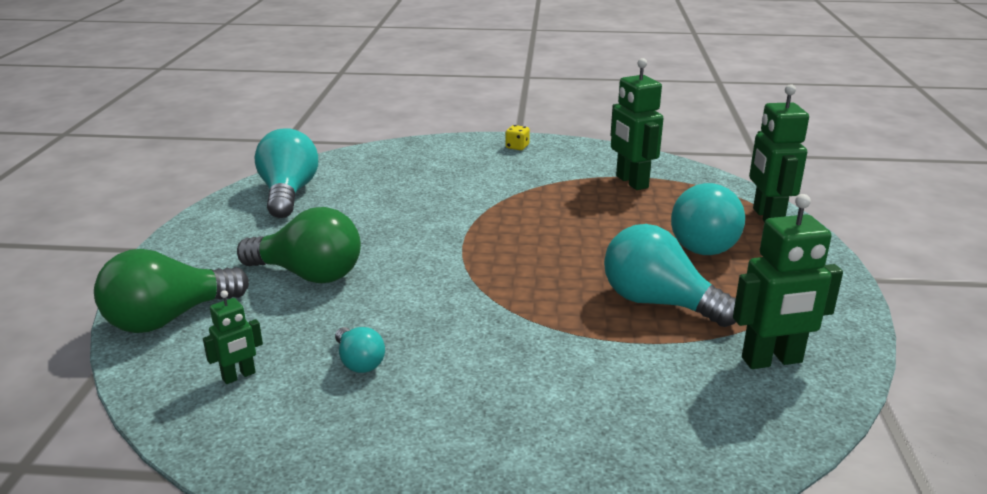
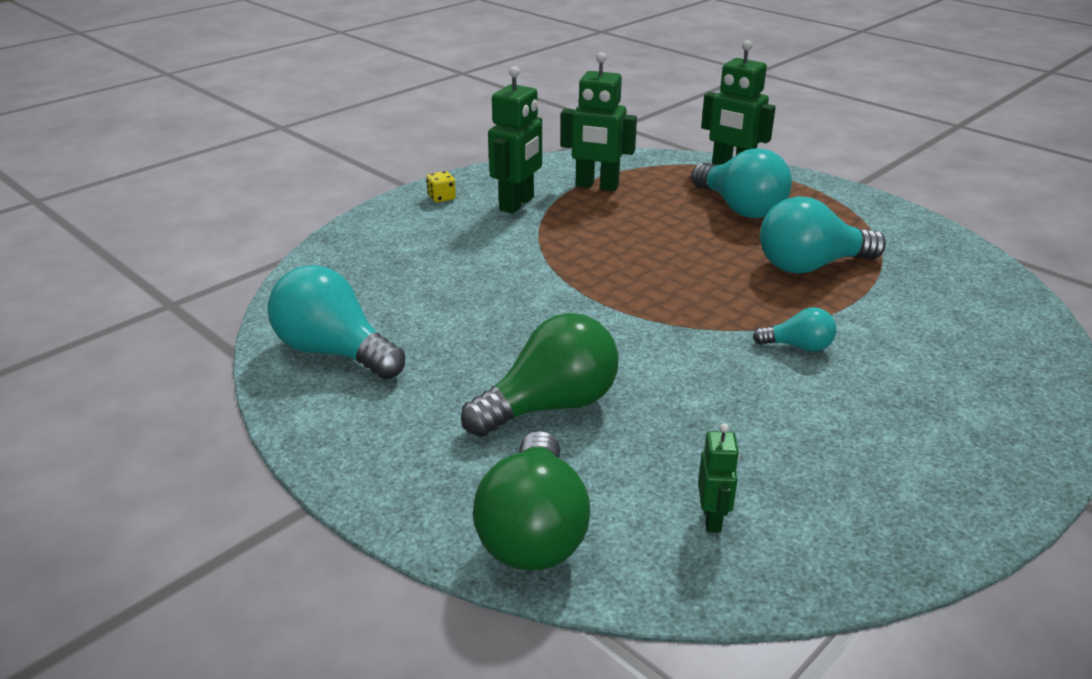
camera: 50 degrees left, 5 degrees up
turquoise light bulb [335,327,385,373] -> turquoise light bulb moved to [753,307,836,352]
green robot [733,194,843,369] -> green robot moved to [488,66,542,214]

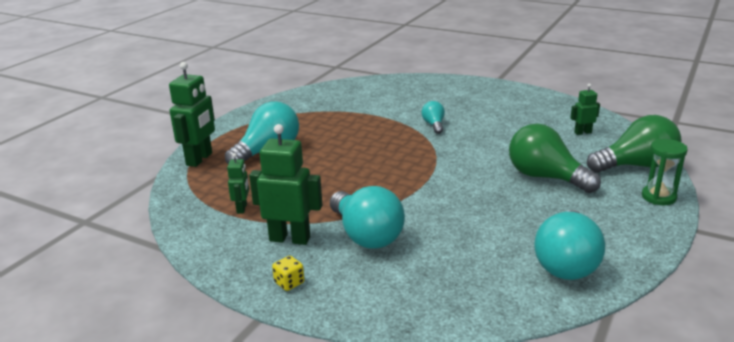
camera: 105 degrees left, 5 degrees down
green robot [561,52,637,191] -> green robot [227,153,249,214], size x0.53
turquoise light bulb [760,196,886,274] -> turquoise light bulb moved to [330,186,405,249]
none -> green hourglass [642,139,688,205]

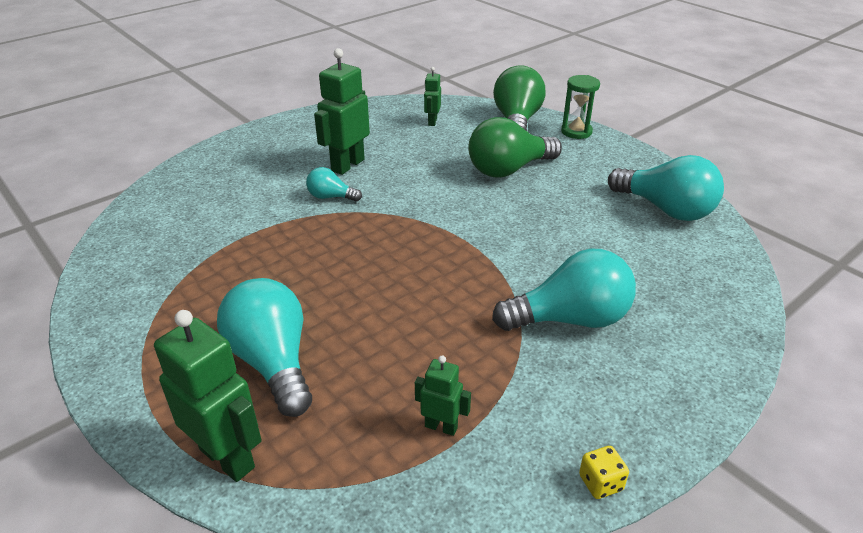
camera: 70 degrees left, 10 degrees up
green robot [249,124,322,245] -> green robot moved to [314,48,370,175]
yellow dice [272,256,304,291] -> yellow dice moved to [579,446,629,499]

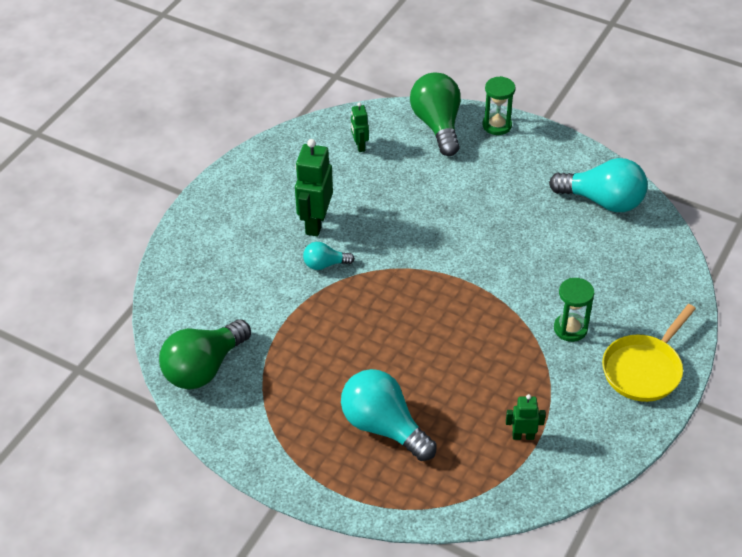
camera: 20 degrees left, 10 degrees up
green robot [154,310,262,482] -> none
green light bulb [468,117,562,178] -> green light bulb moved to [159,319,251,389]
turquoise light bulb [492,249,636,331] -> green hourglass [554,278,594,342]
yellow dice [579,446,629,499] -> none
none -> yellow pan [602,304,696,402]

